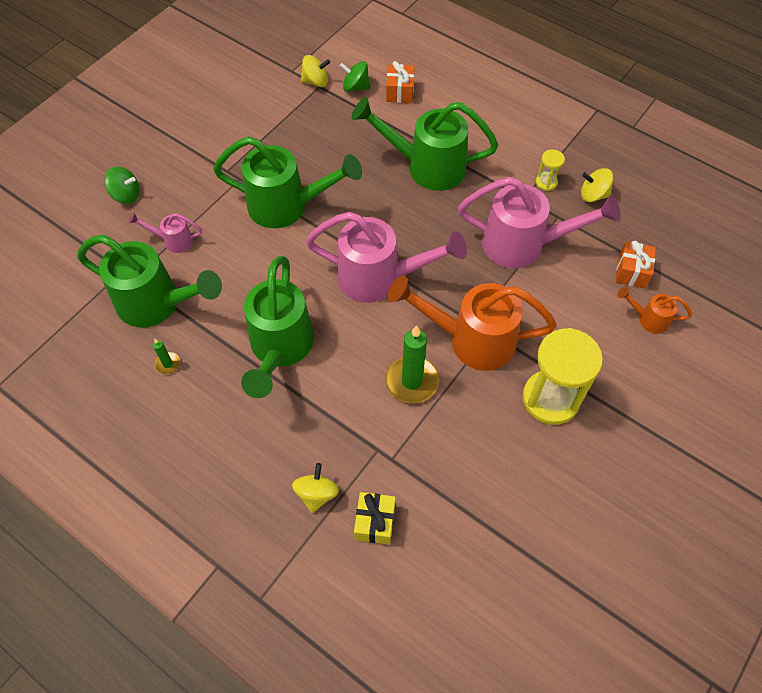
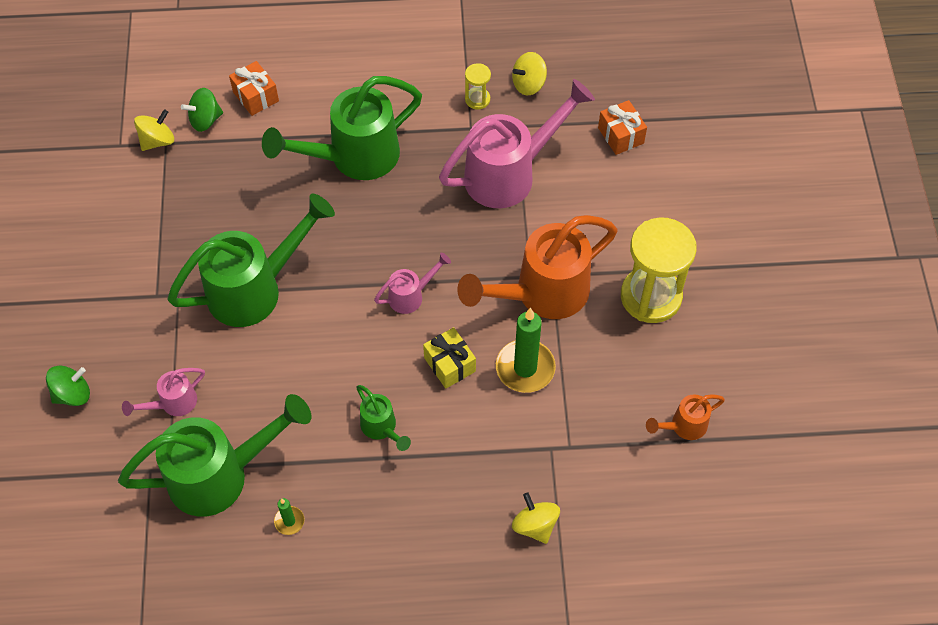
camera: 40 degrees left, 0 degrees up
green watering can [241,256,314,398] -> green watering can [356,385,411,451], size x0.47
pink watering can [306,212,467,303] -> pink watering can [374,253,451,314], size x0.47
yellow gift [354,492,396,545] -> yellow gift moved to [423,327,476,389]
orange watering can [617,287,692,334] -> orange watering can moved to [646,394,725,440]

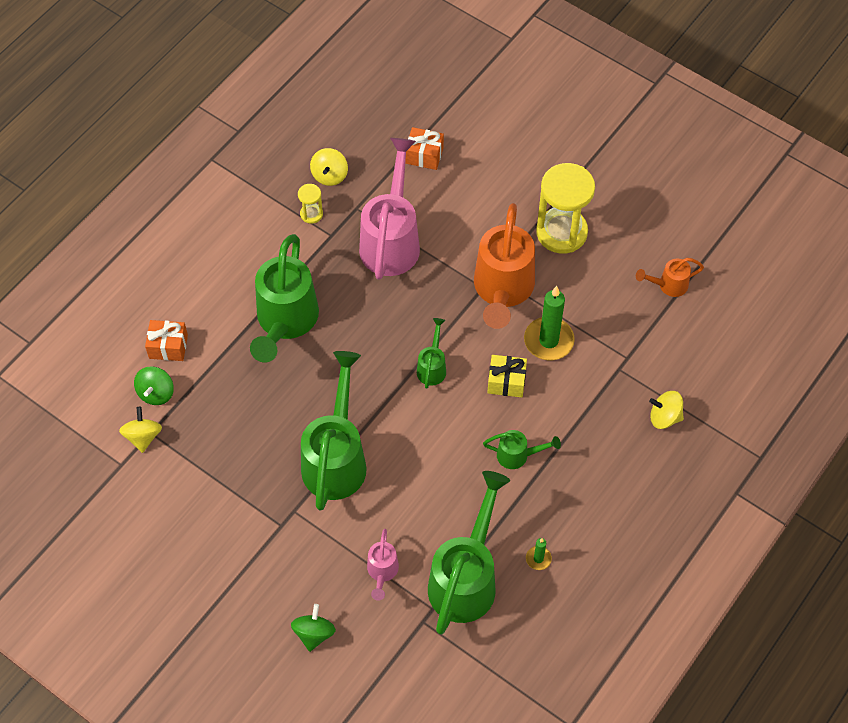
camera: 50 degrees left, 0 degrees up
pink watering can [374,253,451,314] -> green watering can [417,318,446,389]
orange watering can [646,394,725,440] -> orange watering can turned 60 degrees clockwise [636,258,704,297]

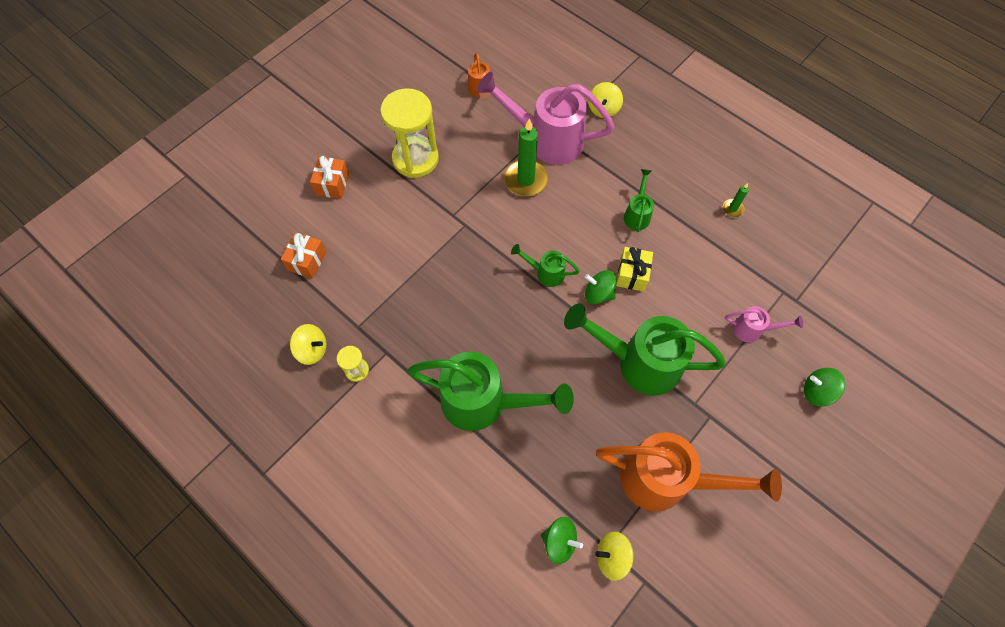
camera: 85 degrees left, 5 degrees up
orange gift [145,320,188,361] -> orange gift moved to [310,156,349,199]
pink watering can [359,138,420,280] -> pink watering can moved to [476,72,614,165]
green watering can [428,471,510,635] -> none
orange watering can [474,203,535,329] -> orange watering can moved to [596,432,782,511]
yellow gift [487,355,527,397] -> yellow gift moved to [616,247,653,292]
none -> green spinning top [585,270,616,304]

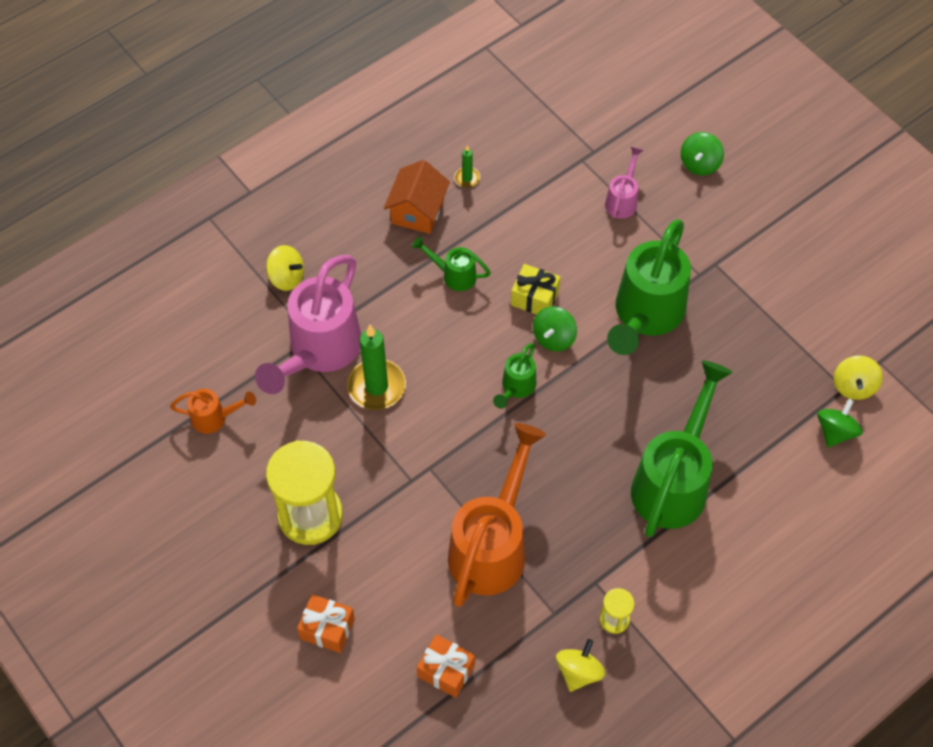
camera: 80 degrees left, 5 degrees down
orange watering can [596,432,782,511] -> orange watering can moved to [448,423,546,607]
none -> orange house [384,160,450,234]

